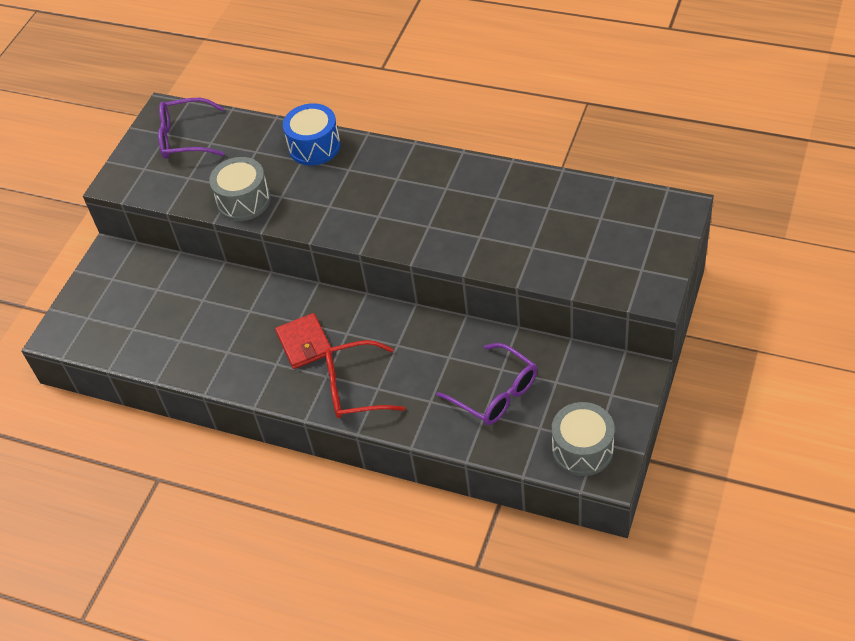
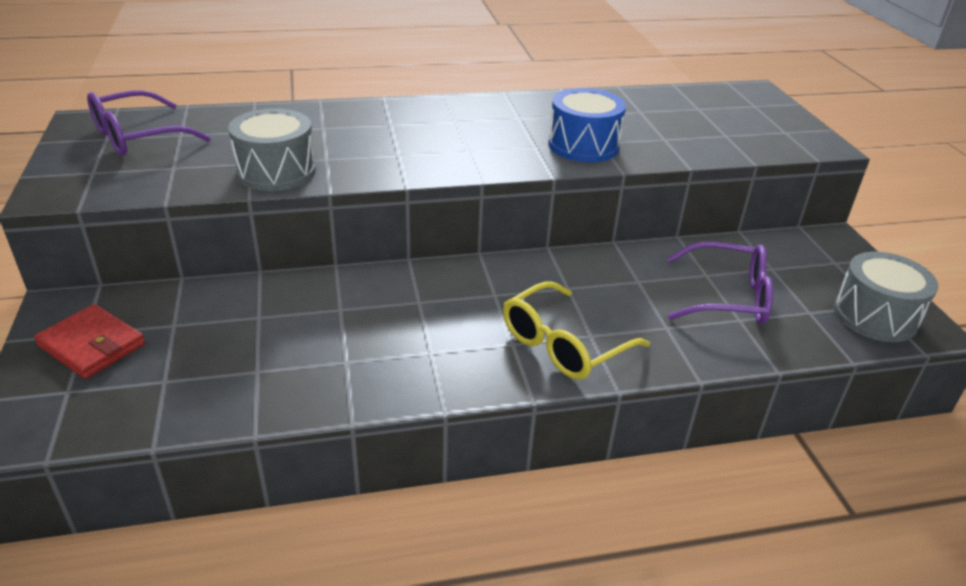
camera: 40 degrees left, 15 degrees down
red wallet [275,313,333,369] -> red wallet moved to [34,304,145,379]
blue drum [283,103,341,166] -> blue drum moved to [548,88,626,162]
red glasses [325,340,405,418] -> yellow glasses [503,281,650,380]

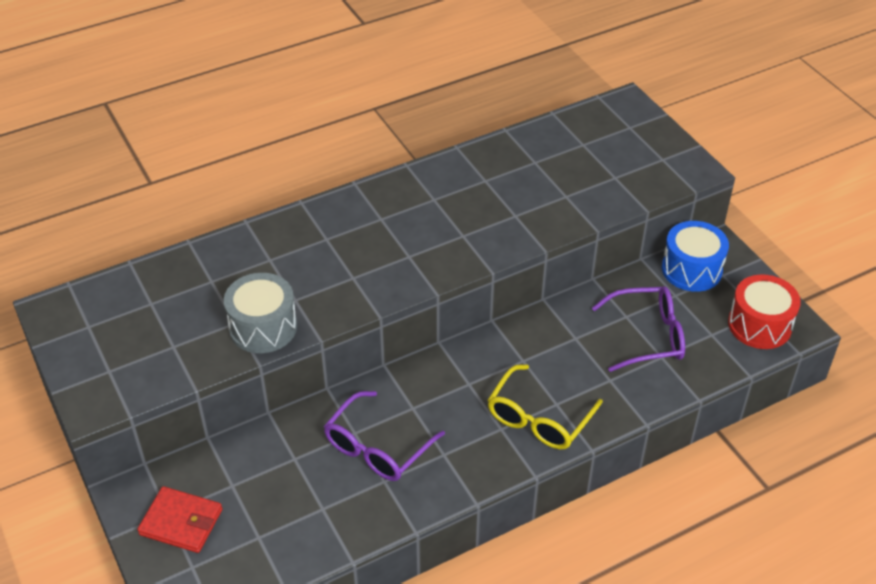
camera: 15 degrees left, 10 degrees up
purple glasses [87,90,211,156] -> purple glasses moved to [324,391,445,481]
blue drum [548,88,626,162] -> blue drum moved to [662,221,729,292]
grey drum [834,252,938,342] -> red drum [728,275,801,349]

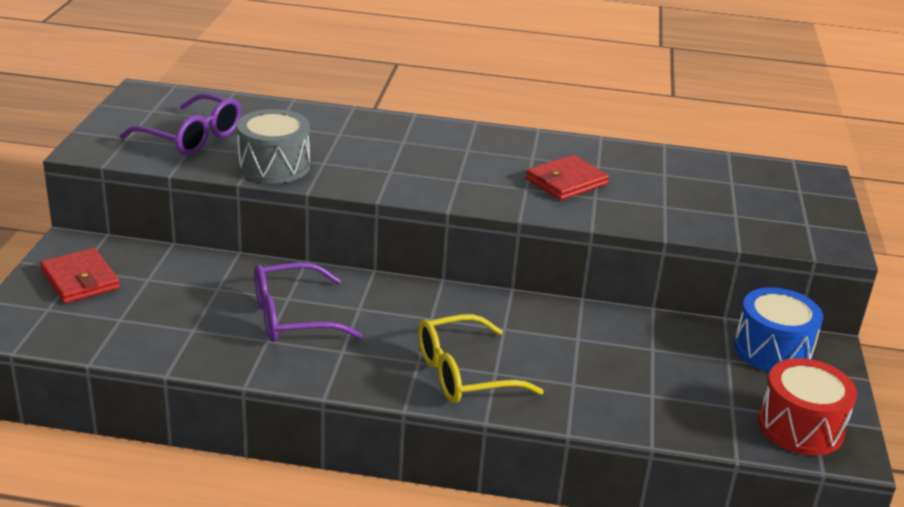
camera: 35 degrees right, 15 degrees down
purple glasses [592,286,685,372] -> purple glasses moved to [120,93,241,155]
none -> red wallet [526,155,609,200]

